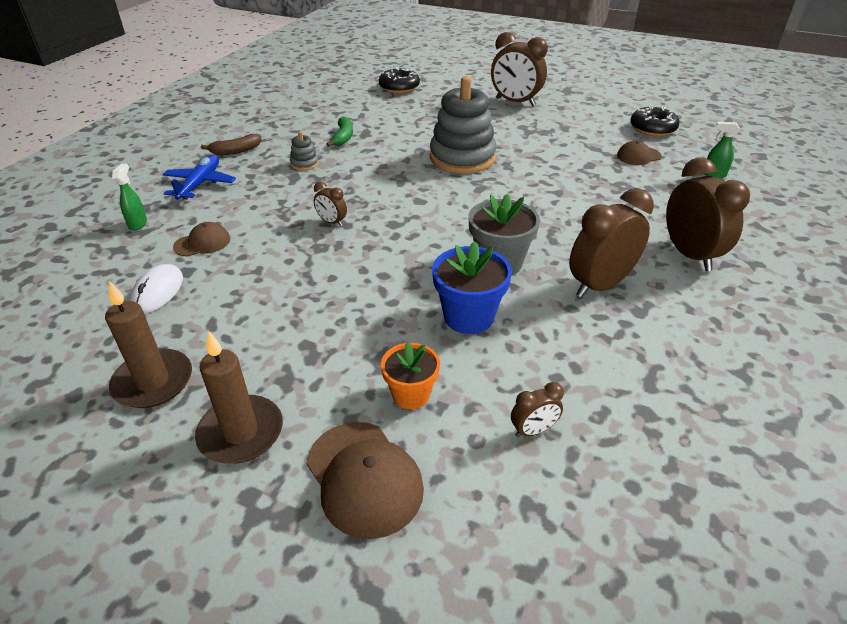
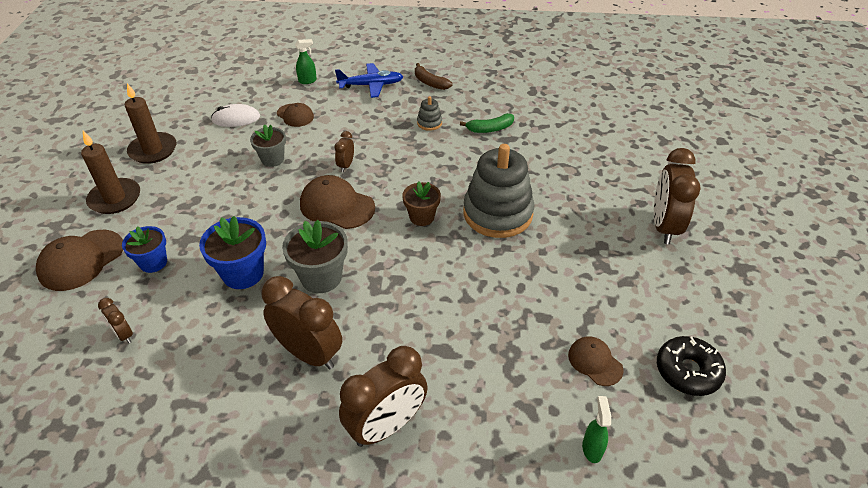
camera: 70 degrees right, 5 degrees up
black donut [379,67,420,94] -> none
orange flower pot [381,342,440,409] -> blue flower pot [122,226,167,273]
none -> grey flower pot [250,124,286,167]
none -> brown cap [300,175,375,229]
none -> brown flower pot [402,181,441,226]

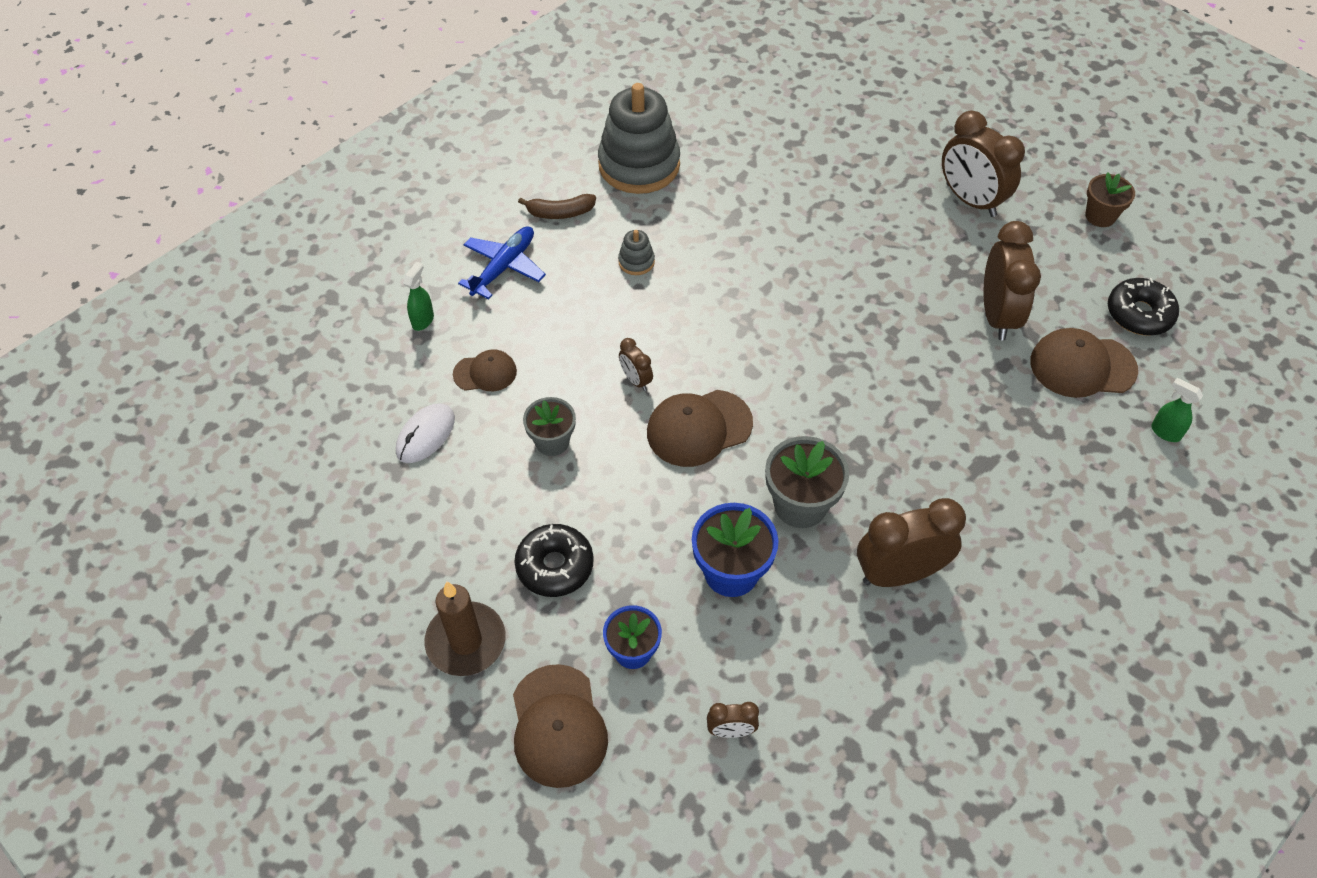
camera: 50 degrees left, 10 degrees up
brown candle [125,83,176,164] -> none
brown clock [339,346,428,447] -> brown clock moved to [984,221,1041,340]
brown flower pot [402,181,441,226] -> brown flower pot moved to [1085,172,1135,227]
green banana [460,113,514,133] -> none
grey stacking toy [463,144,535,238] -> grey stacking toy moved to [598,83,680,194]
brown cap [568,336,624,386] -> brown cap [1030,328,1138,398], size x1.66
none -> black donut [515,524,594,597]

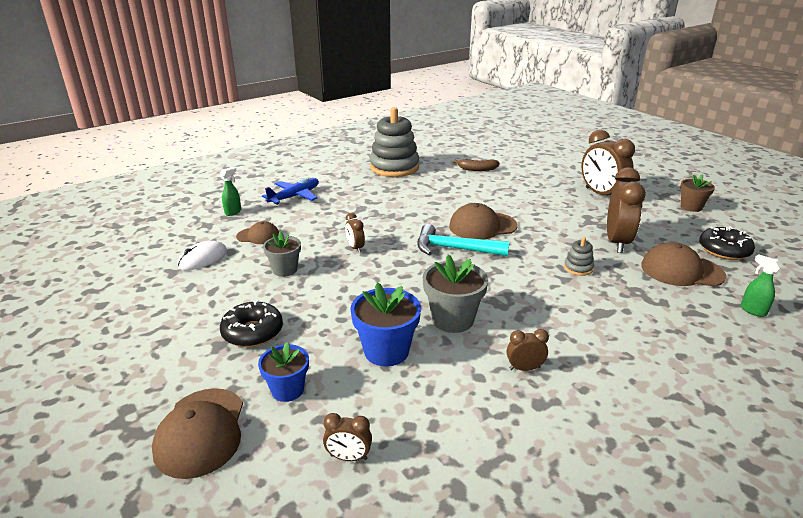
camera: 10 degrees right, 25 degrees down
brown candle [424,582,506,676] -> none
brown banana [518,194,596,219] -> brown banana moved to [453,159,499,171]
grey stacking toy [618,230,655,275] -> grey stacking toy moved to [564,237,594,276]
brown cap [647,390,753,467] -> brown cap moved to [449,203,517,240]
brown clock [857,498,966,587] -> brown clock [507,329,549,371], size x0.48
none -> turquoise hammer [417,224,510,256]

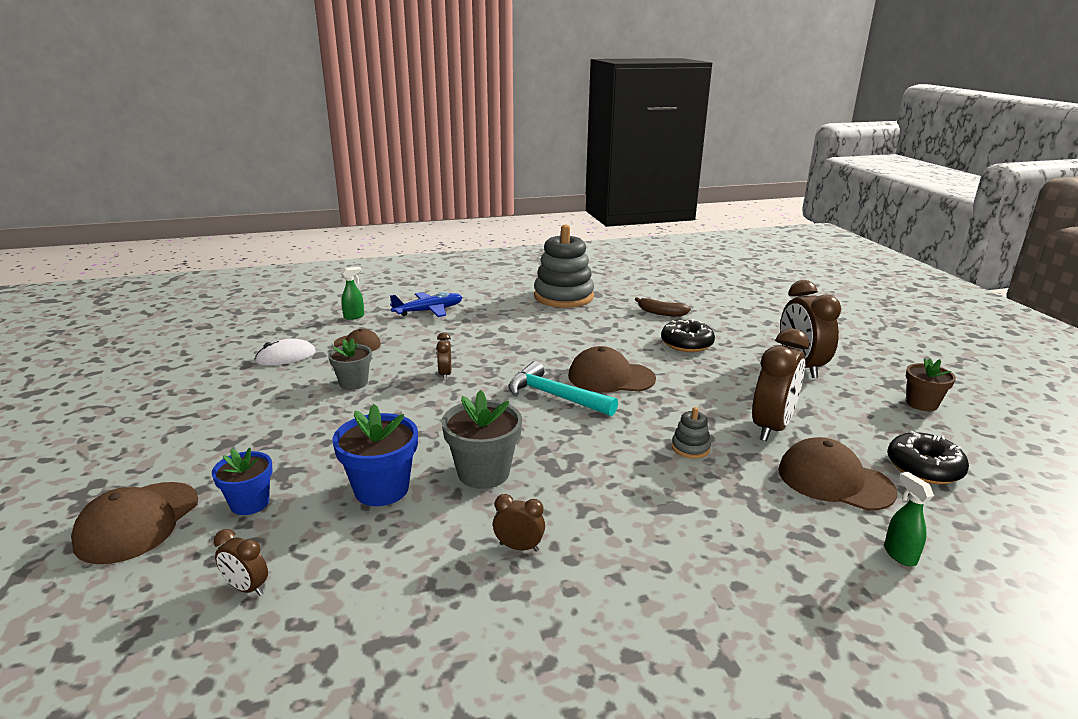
camera: 20 degrees right, 5 degrees down
black donut [220,300,283,347] -> black donut moved to [661,319,715,352]

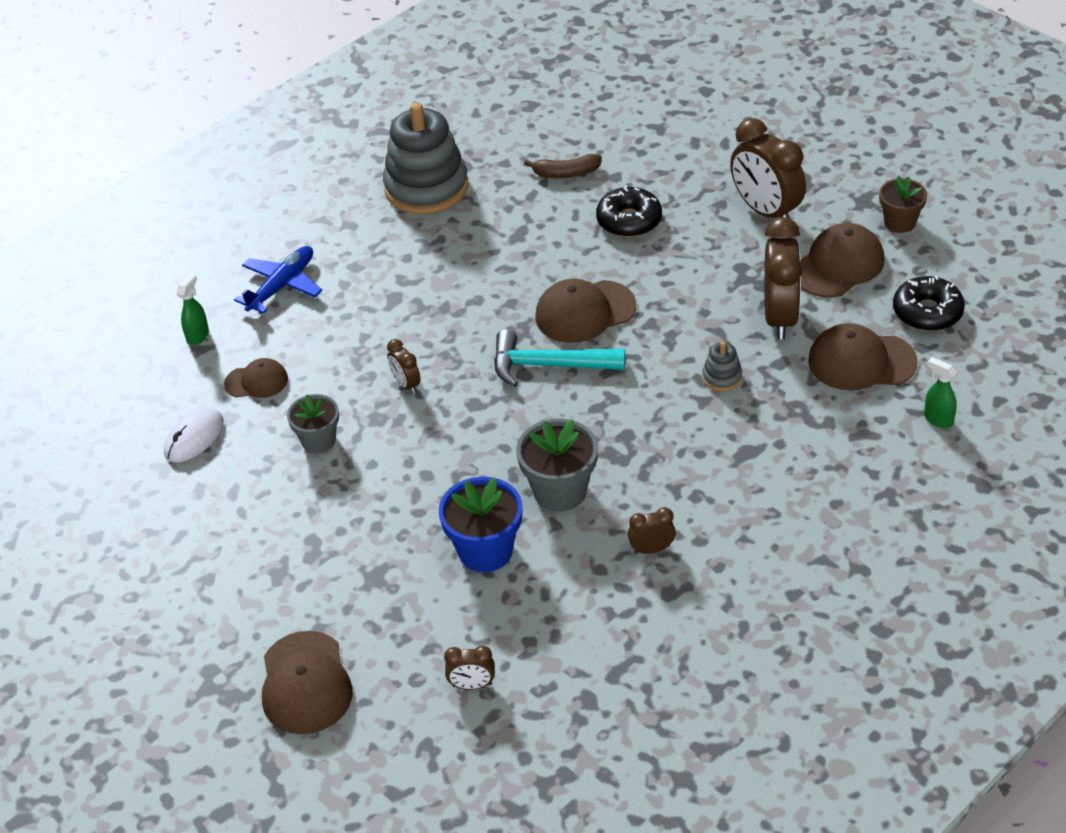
camera: 25 degrees left, 20 degrees up
blue flower pot [212,448,273,515] -> none
none -> brown cap [800,223,885,297]

